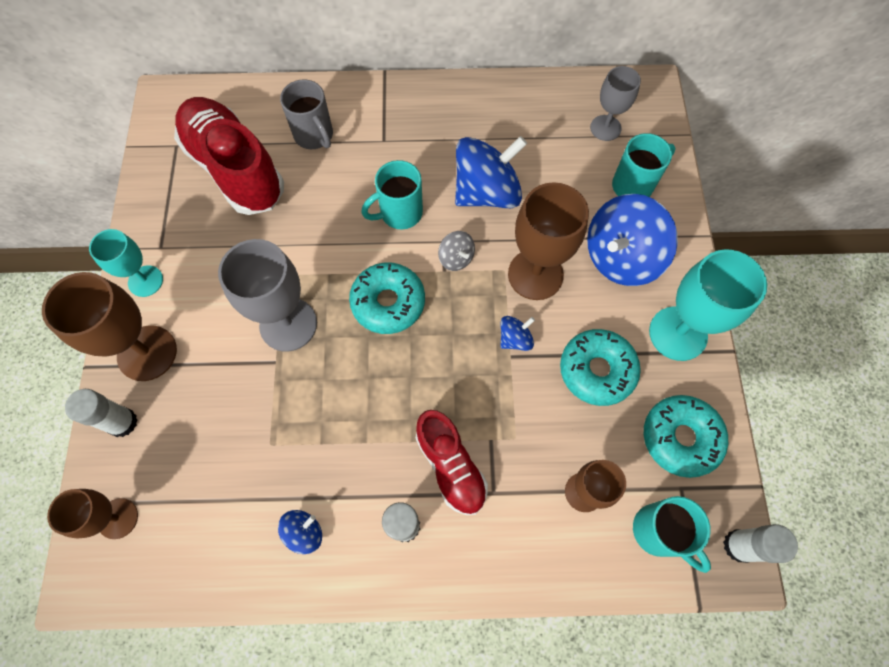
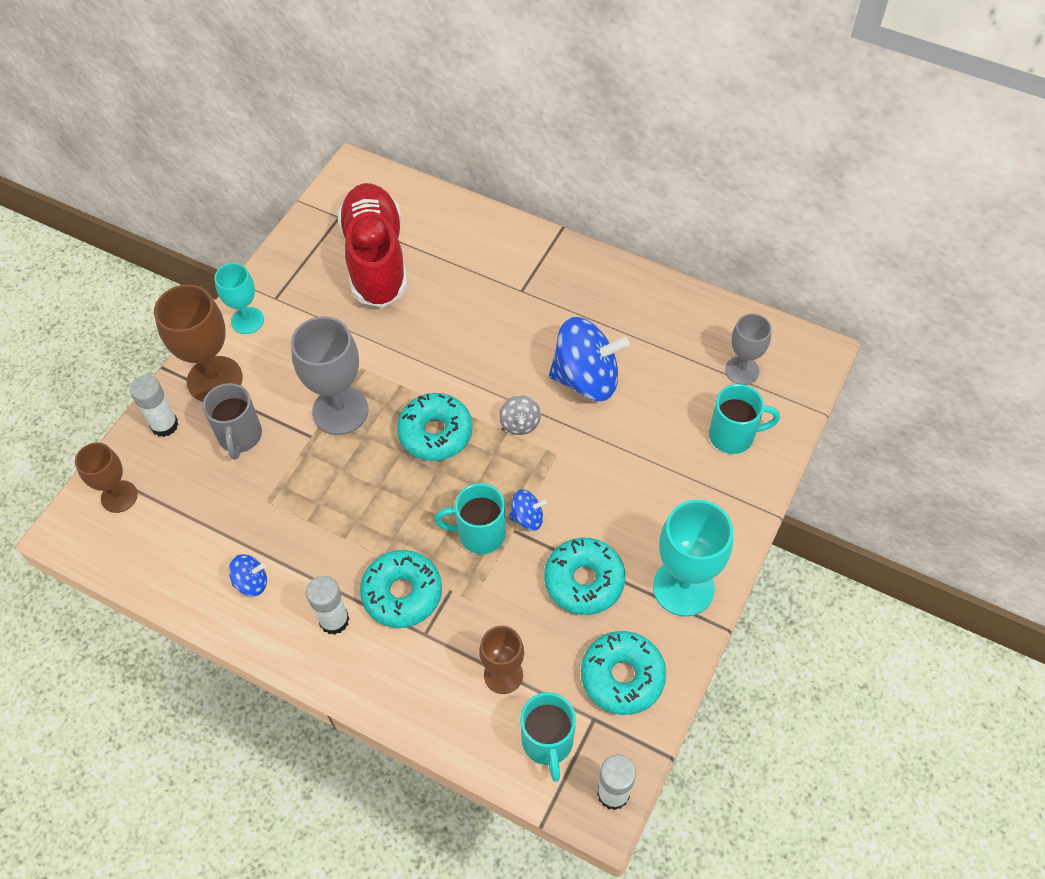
camera: 30 degrees right, 10 degrees down
grey mug [280,80,333,149] -> grey mug moved to [202,383,262,460]
turquoise mug [361,160,423,229] -> turquoise mug moved to [434,483,506,554]
red shoe [416,410,488,515] -> turquoise donut [360,550,442,628]
brown goblet [508,182,589,300] -> none
blue spinning top [587,194,678,286] -> none

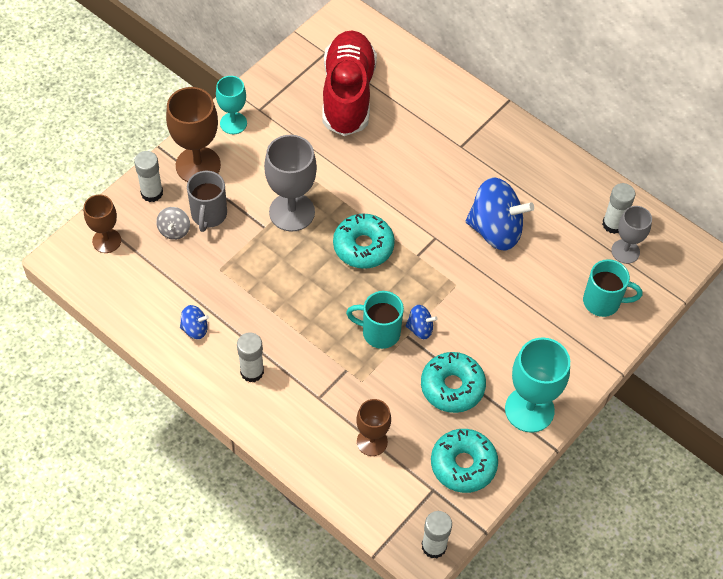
camera: 10 degrees right, 0 degrees up
turquoise donut [360,550,442,628] -> none
grey spinning top [499,395,541,435] -> grey spinning top moved to [156,207,190,240]
turquoise mug [520,692,576,782] -> none
none -> white glue stick [602,183,635,234]

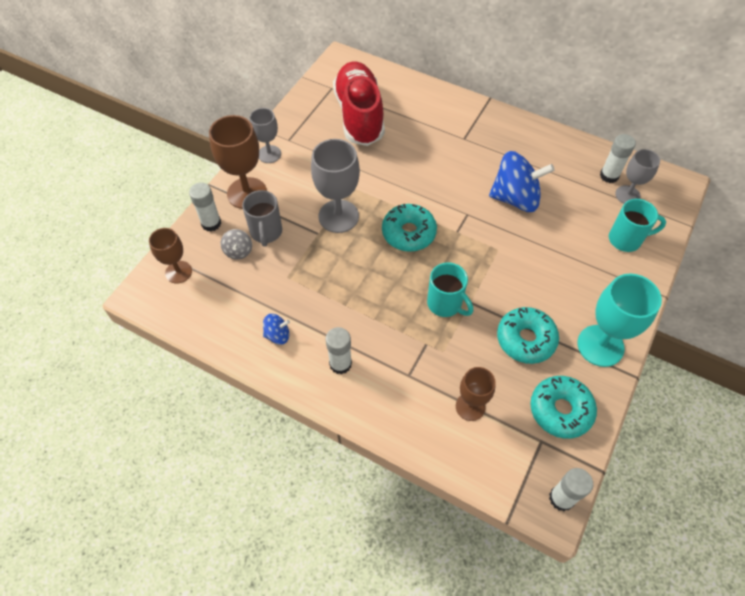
camera: 10 degrees left, 0 degrees up
turquoise goblet [216,76,247,134] -> grey goblet [250,108,281,163]
turquoise mug [346,291,404,349] -> turquoise mug turned 135 degrees counterclockwise [427,263,473,317]
blue spinning top [406,305,438,339] -> none

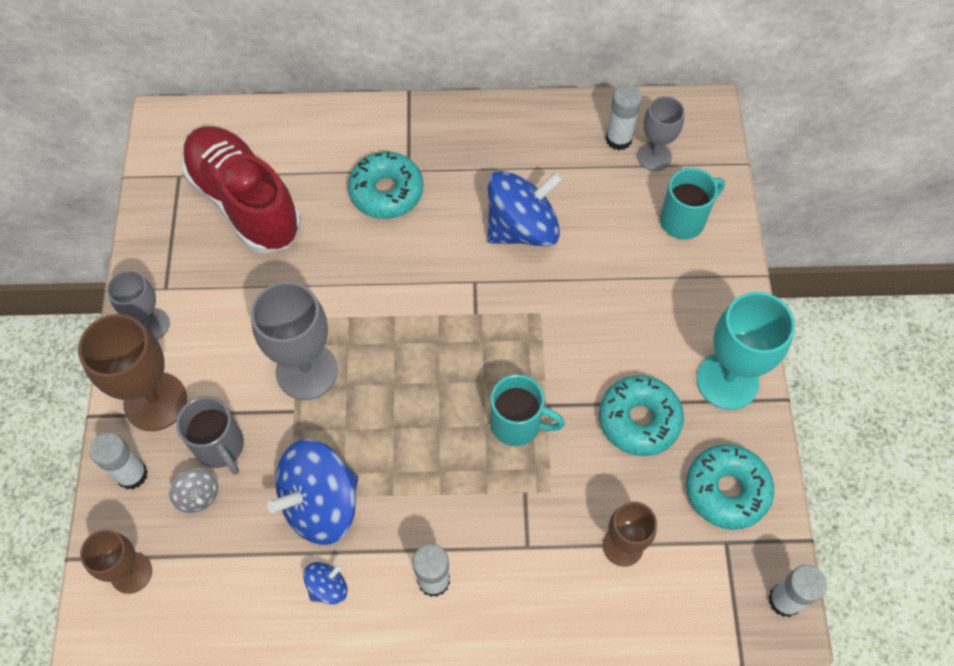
camera: 30 degrees left, 5 degrees up
turquoise donut [382,204,437,252] -> turquoise donut moved to [348,152,424,219]
none -> blue spinning top [267,439,358,545]

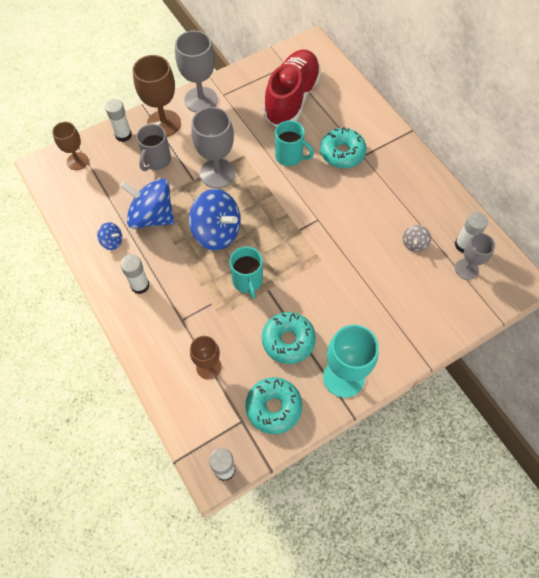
camera: 60 degrees right, 0 degrees up
grey goblet [107,270,170,340] -> grey goblet [175,30,218,113], size x1.63
grey spinning top [169,468,218,513] -> grey spinning top moved to [403,225,431,252]
blue spinning top [487,171,563,247] -> blue spinning top moved to [189,189,241,251]
turquoise mug [660,168,725,240] -> turquoise mug moved to [275,120,314,166]

